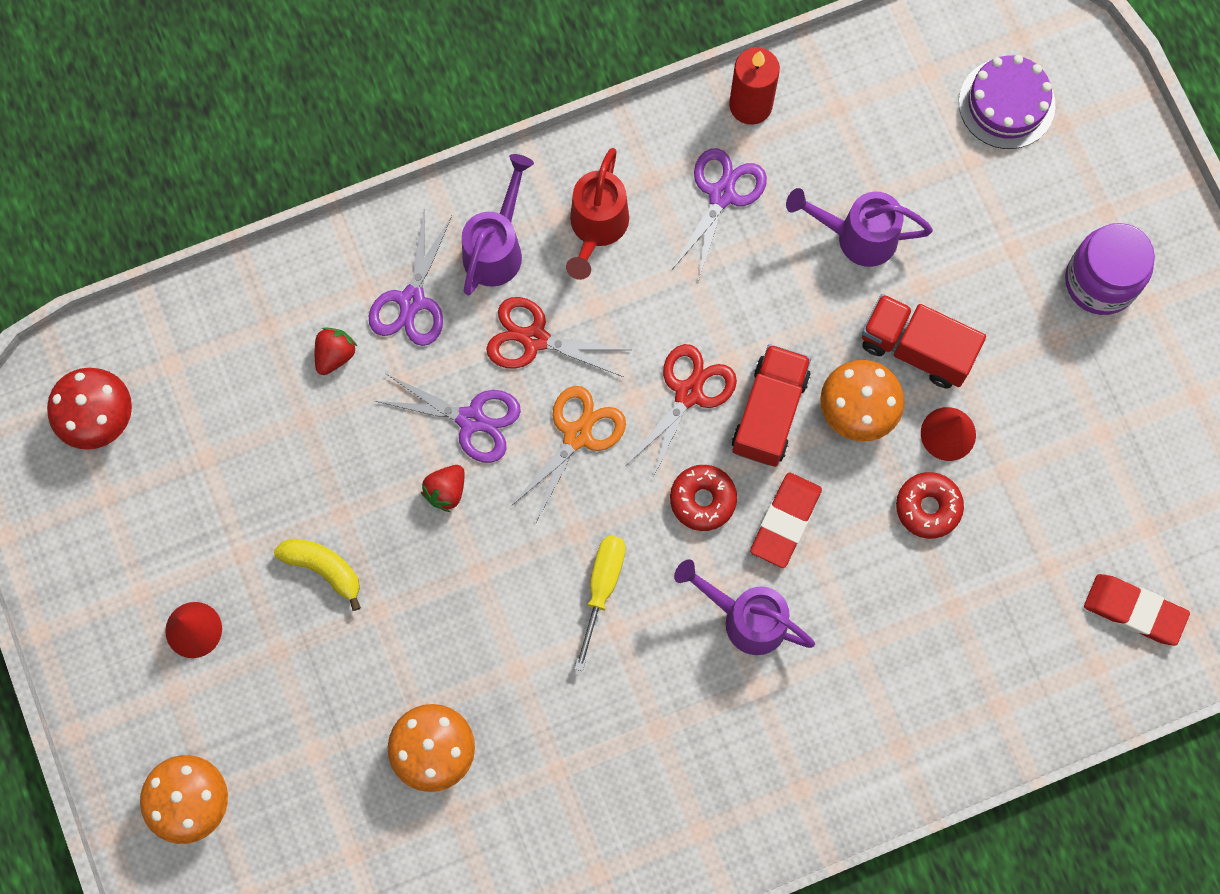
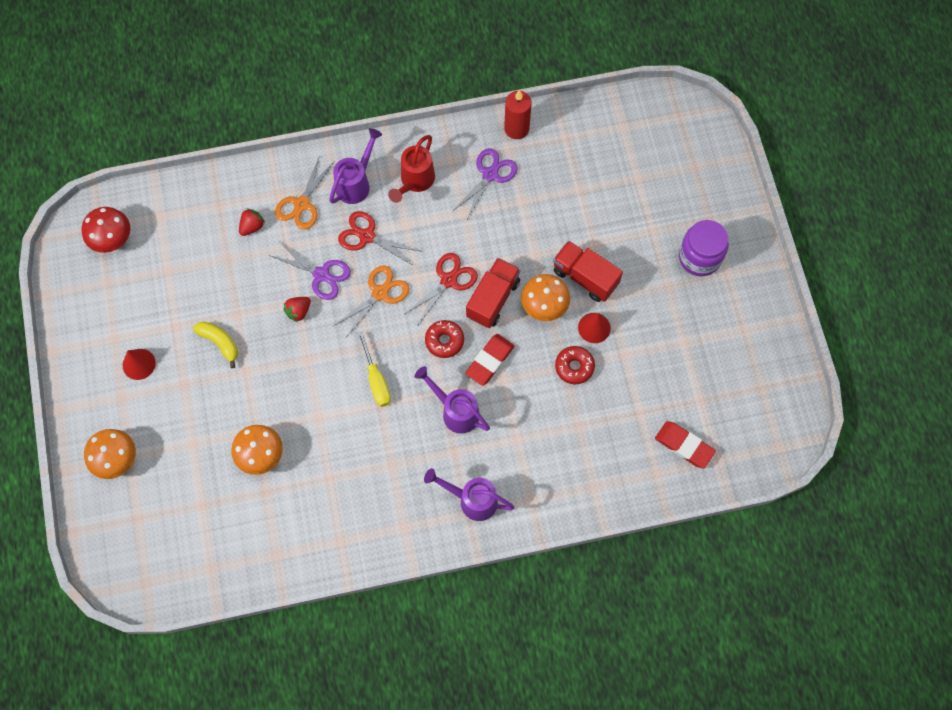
camera: 10 degrees right, 5 degrees down
purple scissors [369,211,452,346] -> orange scissors [275,155,335,230]
yellow screwdriver [574,535,626,671] -> yellow screwdriver turned 135 degrees clockwise [358,331,391,407]
purple watering can [786,188,933,267] -> purple watering can moved to [424,468,515,521]
purple cake [959,55,1055,149] -> none

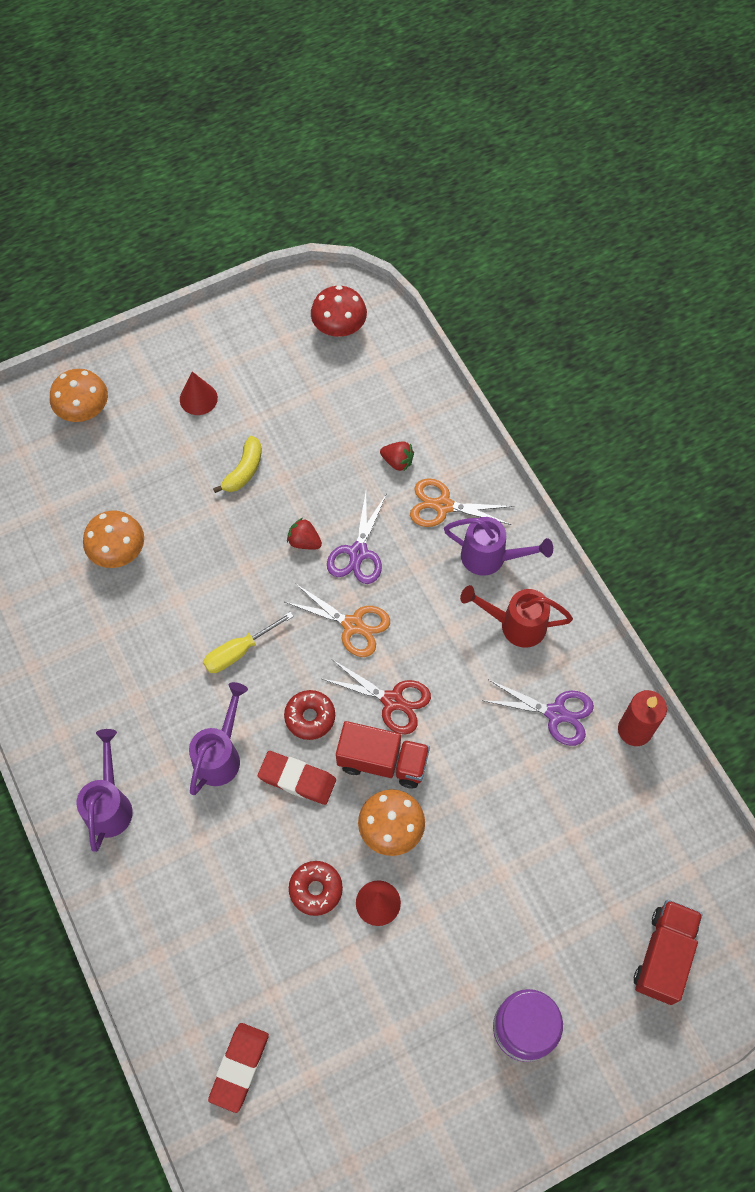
camera: 75 degrees right, 5 degrees down
red scissors [338,211,419,265] -> none
red truck [553,240,623,302] -> red truck moved to [634,900,702,1005]

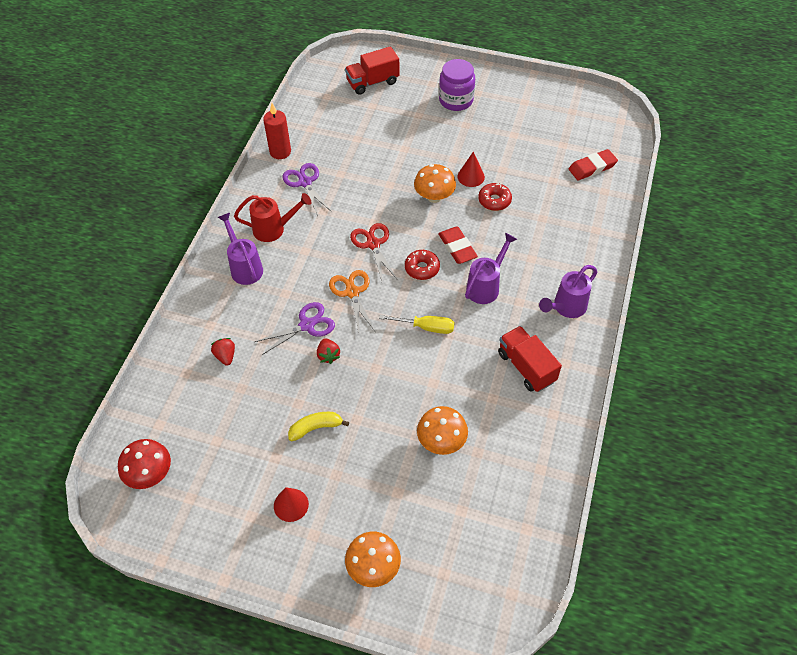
camera: 135 degrees left, 10 degrees down
purple watering can [189,682,248,795] -> purple watering can turned 150 degrees clockwise [465,233,517,304]
red truck [336,721,430,788] -> red truck moved to [498,326,562,392]
orange scissors [410,478,514,527] -> none
red watering can [460,585,573,648] -> red watering can turned 60 degrees counterclockwise [234,193,312,242]

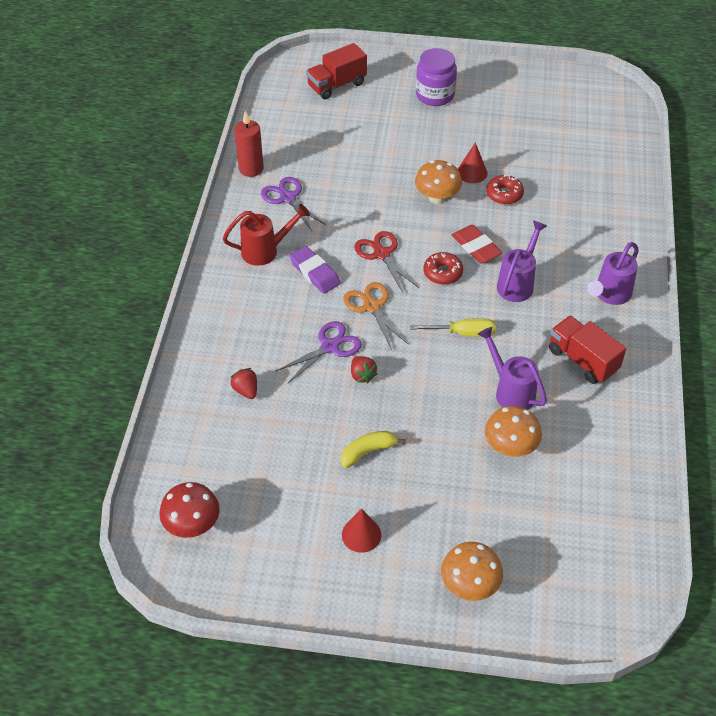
camera: 10 degrees left, 5 degrees down
purple watering can [217,213,263,285] -> purple watering can moved to [478,327,547,410]
red eraser [569,149,618,180] -> none
none -> purple eraser [289,246,341,294]

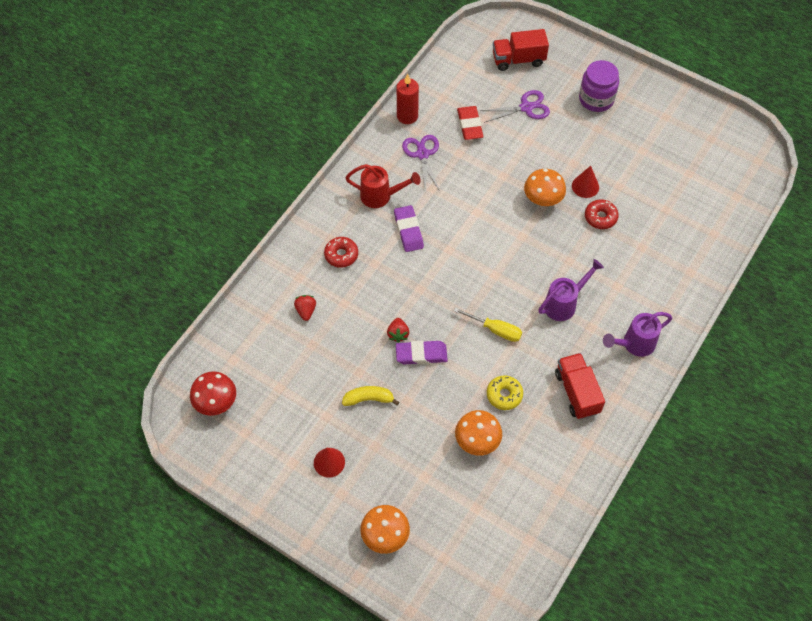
camera: 25 degrees right, 10 degrees up
purple scissors [276,321,362,384] -> purple scissors moved to [480,90,550,123]
orange scissors [343,282,409,350] -> none
red scissors [354,231,419,293] -> none
red donut [424,252,463,285] -> red donut moved to [324,237,358,268]
red eraser [452,225,502,263] -> red eraser moved to [457,106,484,140]
purple watering can [478,327,547,410] -> yellow donut [487,376,523,410]
none -> purple eraser [396,341,448,364]

